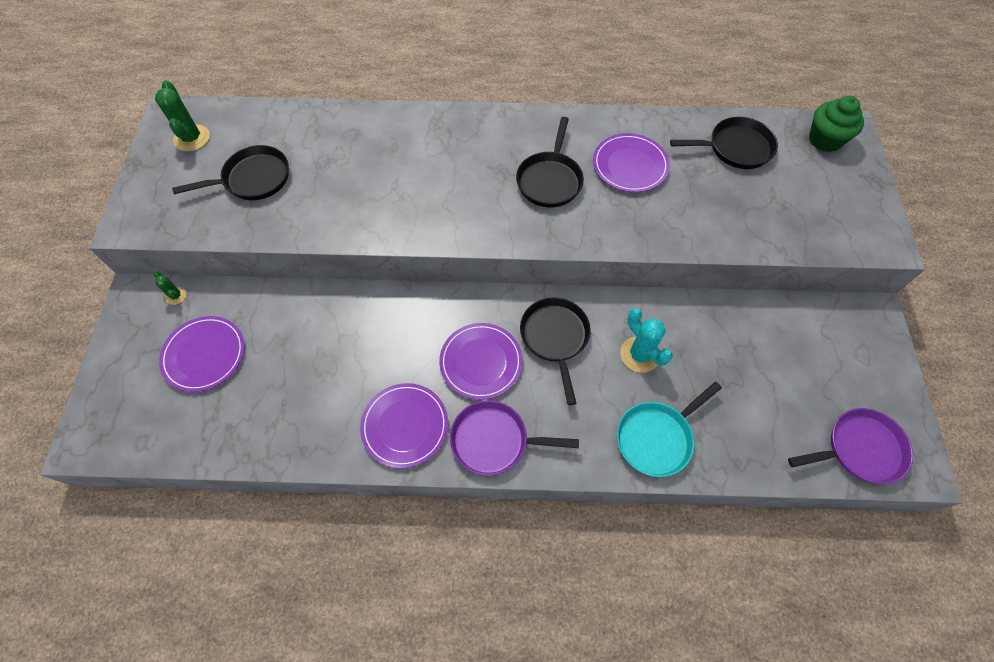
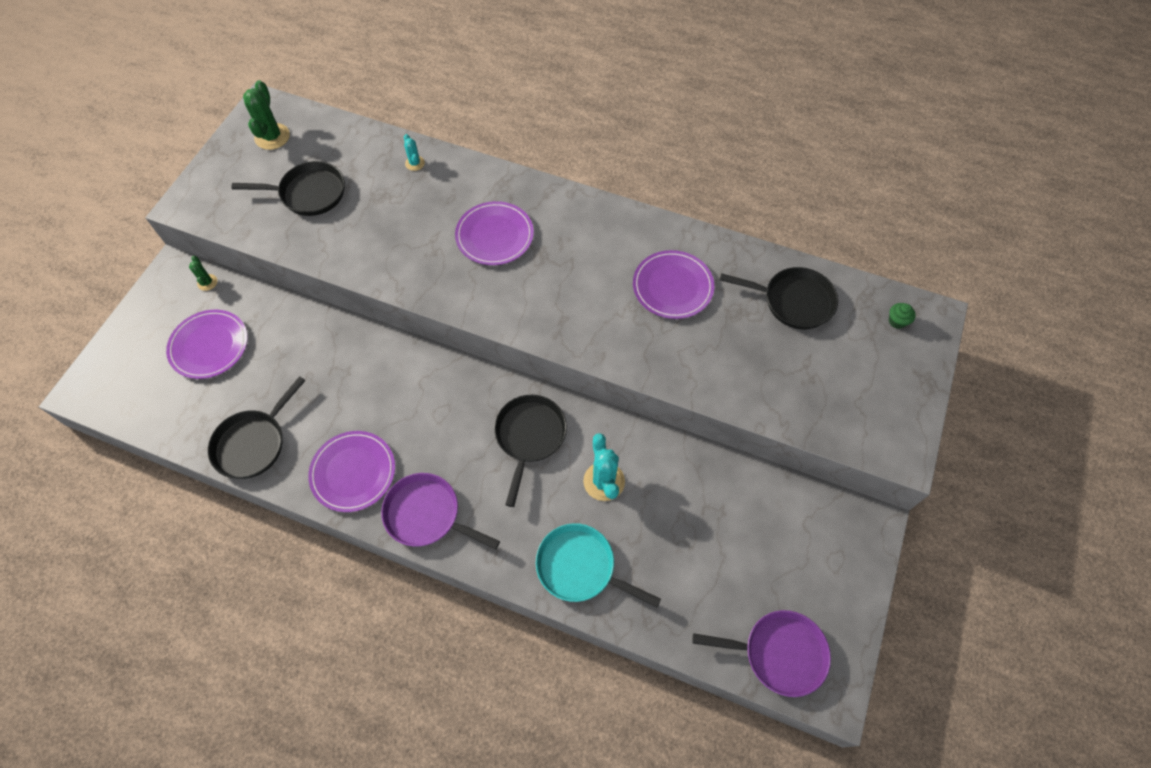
camera: 20 degrees right, 0 degrees up
purple plate [439,323,523,400] -> purple plate moved to [455,201,534,265]
black pan [516,117,584,207] -> black pan moved to [208,376,306,479]
turquoise pan [617,382,722,477] -> turquoise pan turned 45 degrees clockwise [536,523,661,607]
green cupcake [809,96,864,152] -> green cupcake [889,303,916,329], size x0.48
none -> turquoise cactus [404,134,425,171]

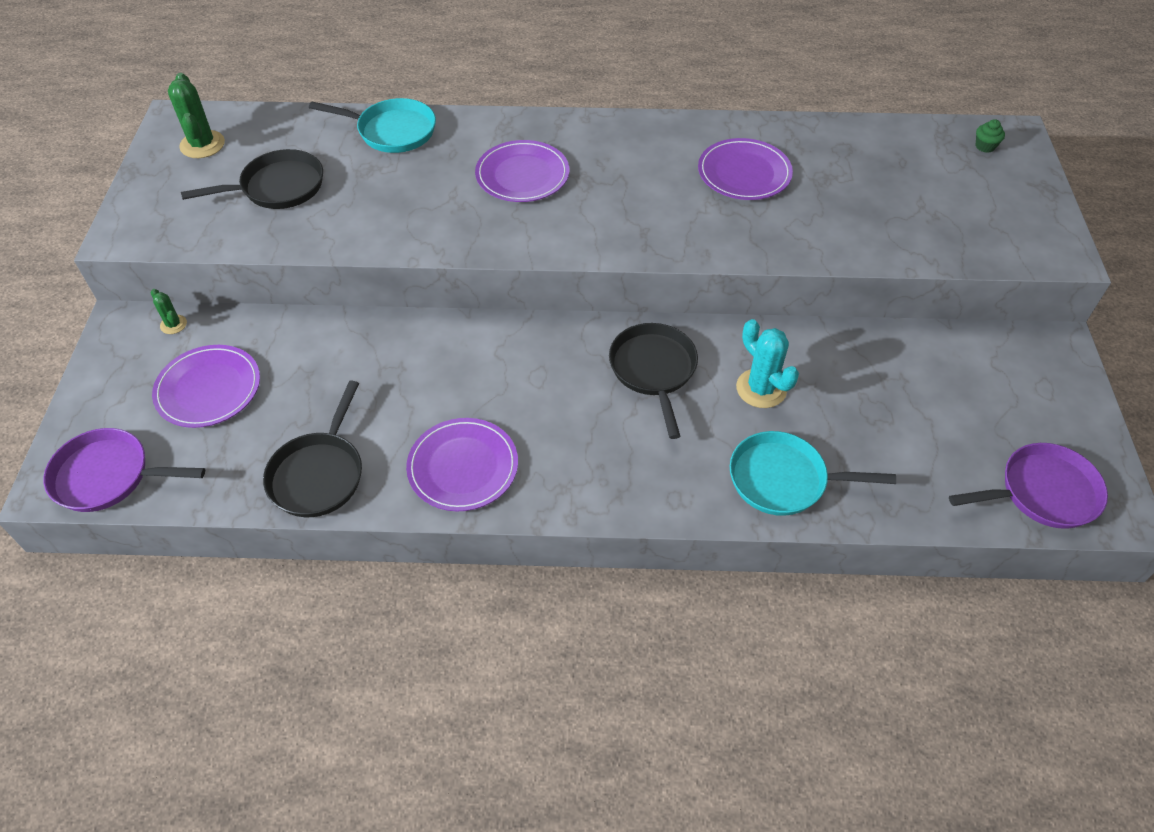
camera: 20 degrees left, 10 degrees down
purple pan [381,473,500,550] -> purple pan moved to [43,428,205,512]
turquoise cactus [404,134,425,171] -> turquoise pan [309,98,436,153]
black pan [720,267,838,329] -> none

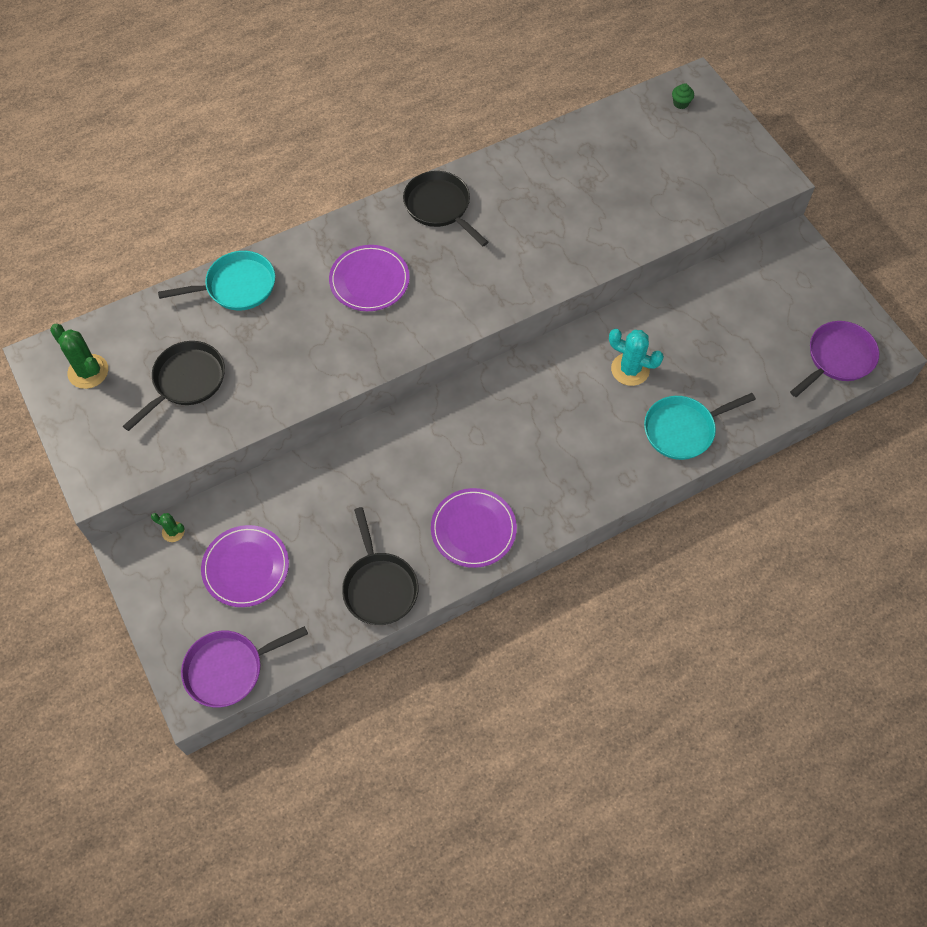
camera: 30 degrees left, 10 degrees up
black pan [609,323,698,439] -> black pan moved to [403,171,488,246]
purple plate [698,138,793,200] -> none

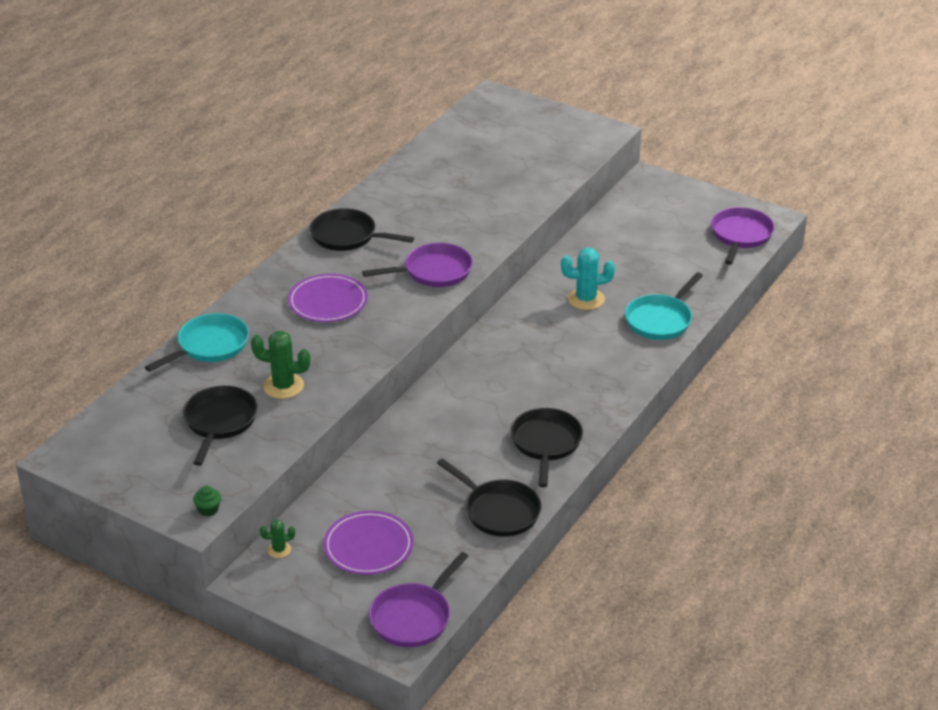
camera: 30 degrees left, 25 degrees down
green cactus [50,324,108,389] -> green cactus moved to [251,331,311,399]
purple plate [431,488,517,568] -> black pan [510,408,583,487]
green cupcake [672,83,694,109] -> green cupcake moved to [193,486,221,517]
none -> purple pan [362,243,473,287]

